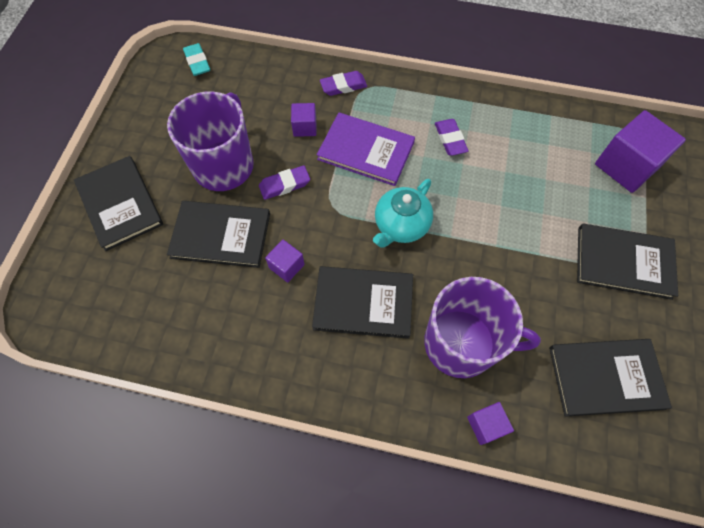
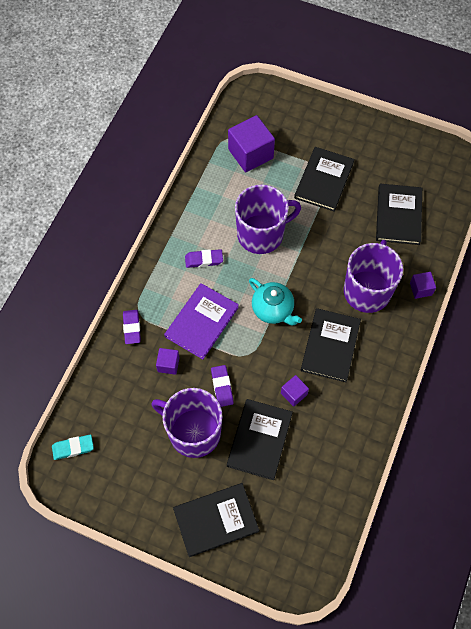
camera: 80 degrees left, 0 degrees up
none -> purple mug [235,185,301,254]

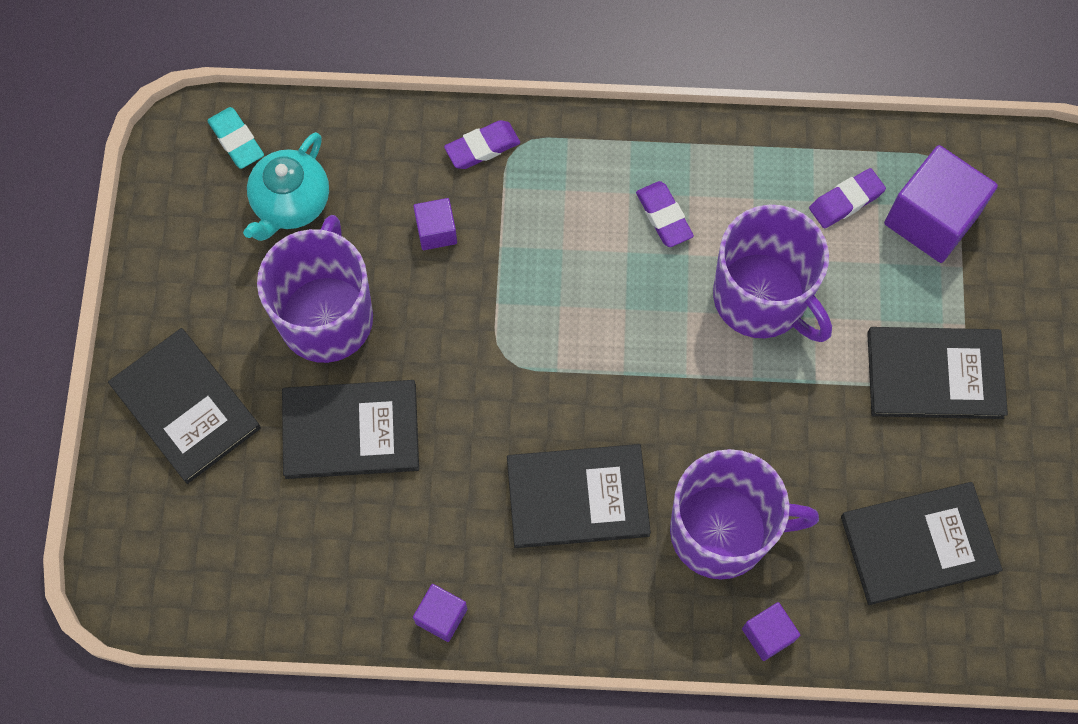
camera: 70 degrees right, 5 degrees up
purple book [164,283,239,359] -> none
purple eraser [211,365,234,407] -> purple eraser moved to [809,168,886,228]
turquoise teapot [249,278,302,326] -> turquoise teapot moved to [243,132,329,241]
purple cube [281,375,309,407] -> purple cube moved to [413,584,467,642]

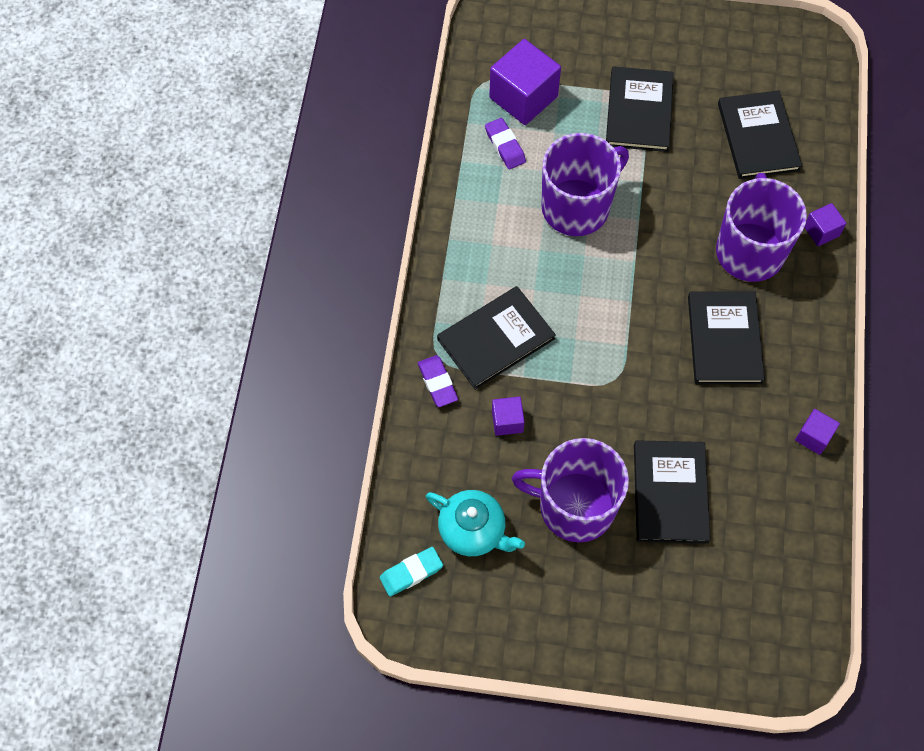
camera: 85 degrees left, 5 degrees down
black book [108,328,261,484] -> black book moved to [437,286,556,390]
purple eraser [636,181,694,247] -> none

